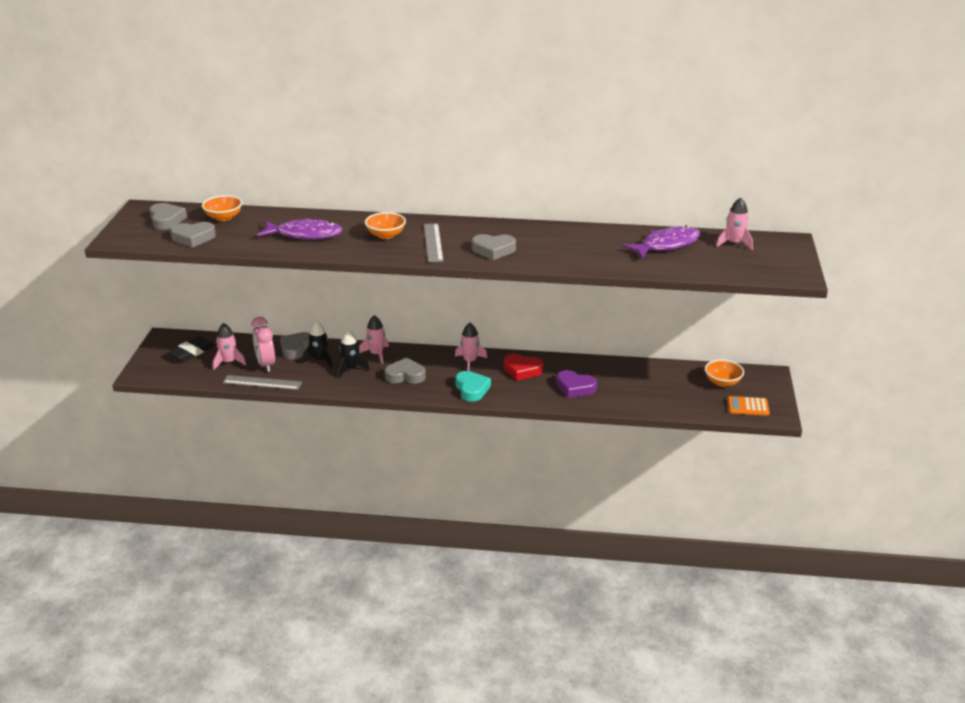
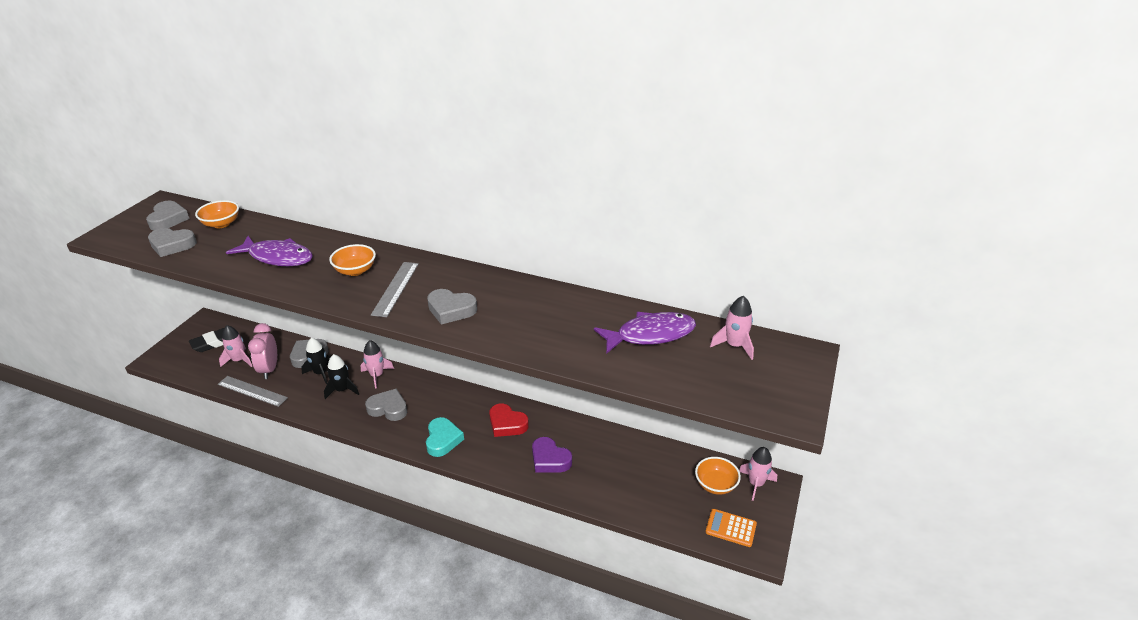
camera: 15 degrees right, 5 degrees up
pink rocket [455,323,487,371] -> pink rocket moved to [739,447,777,501]

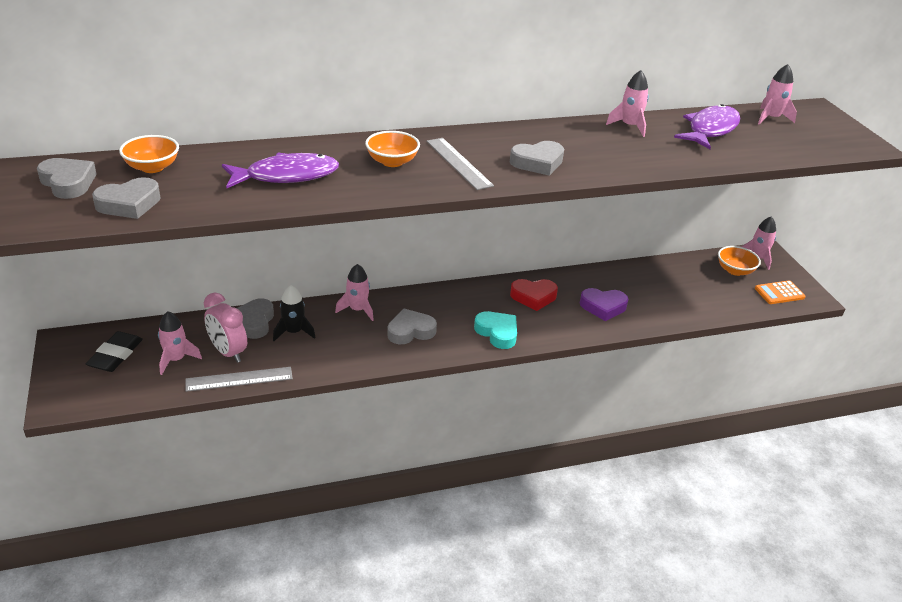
camera: 40 degrees left, 0 degrees up
black rocket [324,354,359,399] -> none
none -> pink rocket [606,70,649,137]

